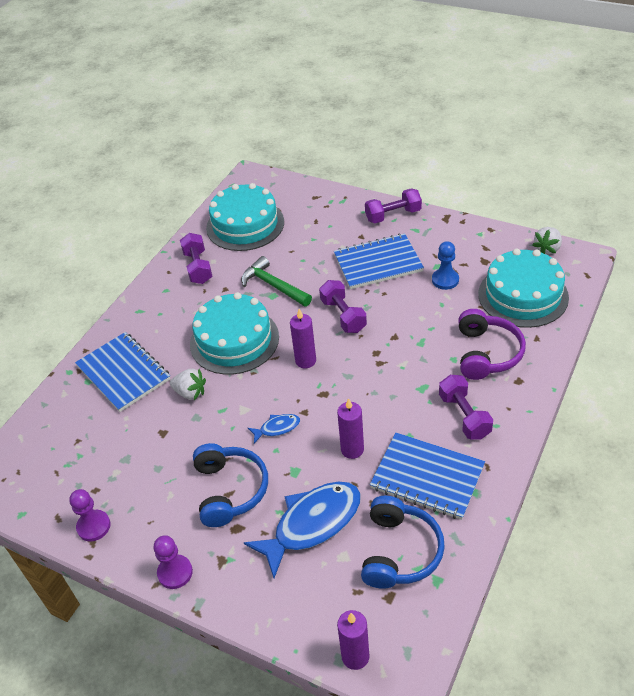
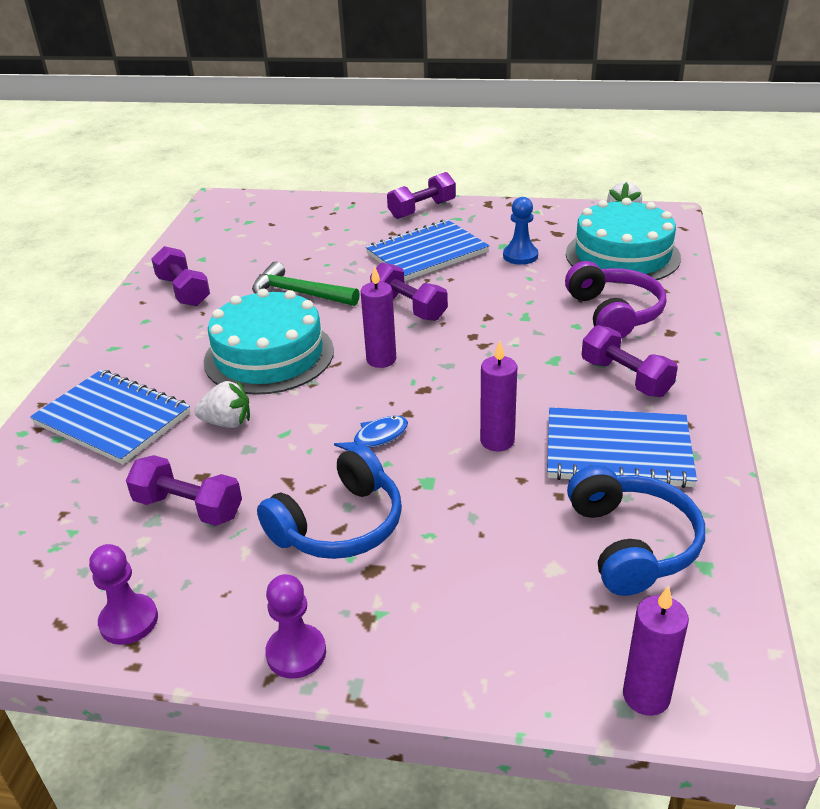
camera: 20 degrees left, 10 degrees down
blue headphones [193,443,268,527] -> blue headphones turned 75 degrees clockwise [257,445,402,559]
turquoise cake [206,183,284,251] -> none
blue fish [244,482,361,578] -> none
none -> purple dumbbell [126,455,242,526]

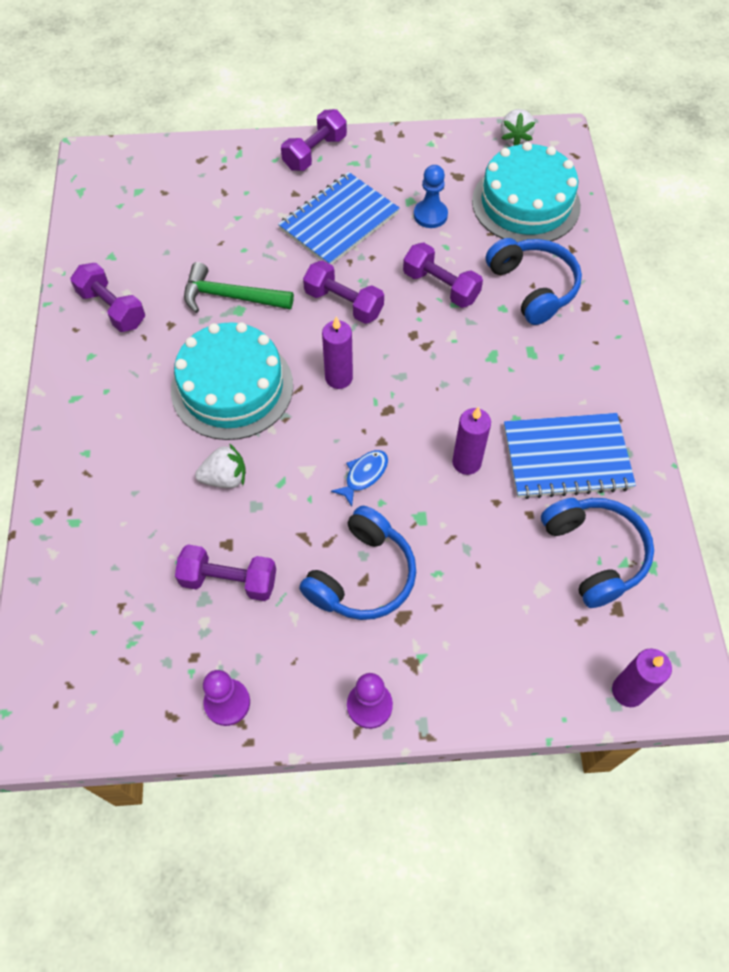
camera: 15 degrees left, 25 degrees up
blue notebook [30,370,190,464] -> none
purple headphones [565,261,666,339] -> blue headphones [486,238,582,325]
purple dumbbell [582,325,678,397] -> purple dumbbell moved to [403,242,483,308]

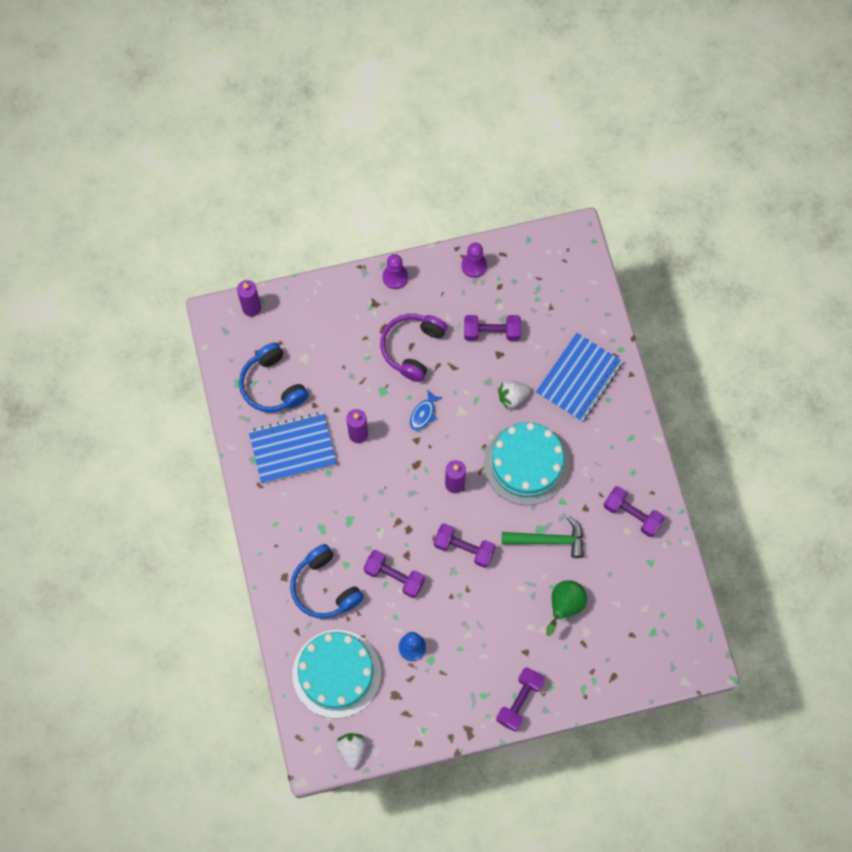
camera: 170 degrees right, 10 degrees up
blue notebook [278,172,400,265] -> blue notebook moved to [536,333,623,422]
blue headphones [299,506,416,620] -> purple headphones [380,314,447,382]
none -> green pear [546,580,587,636]

